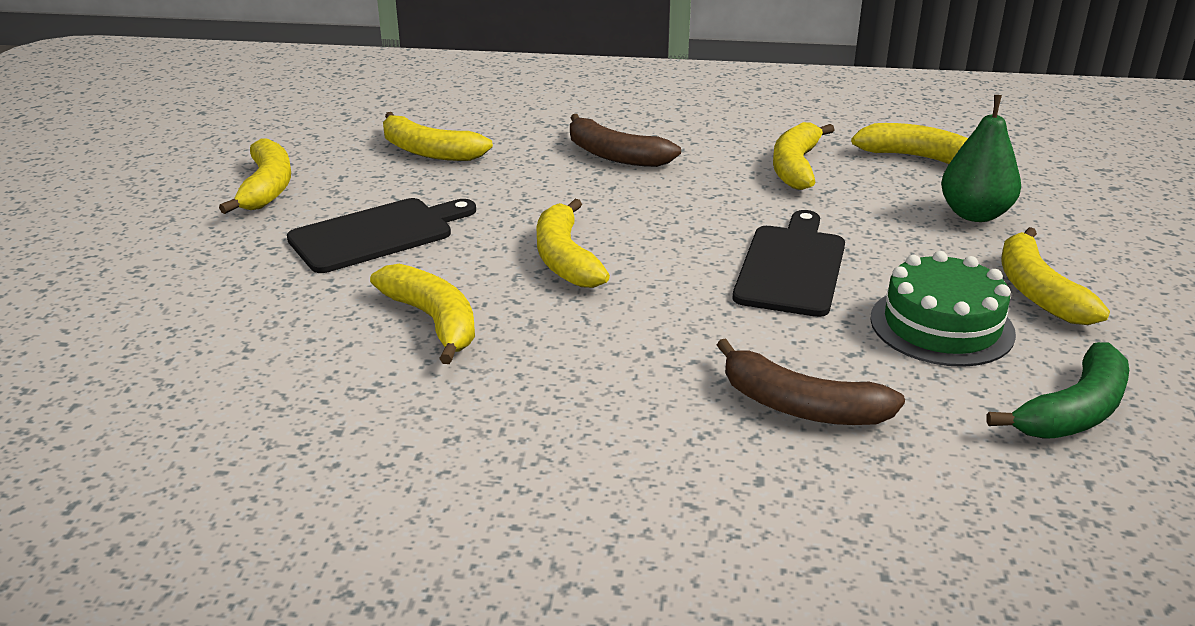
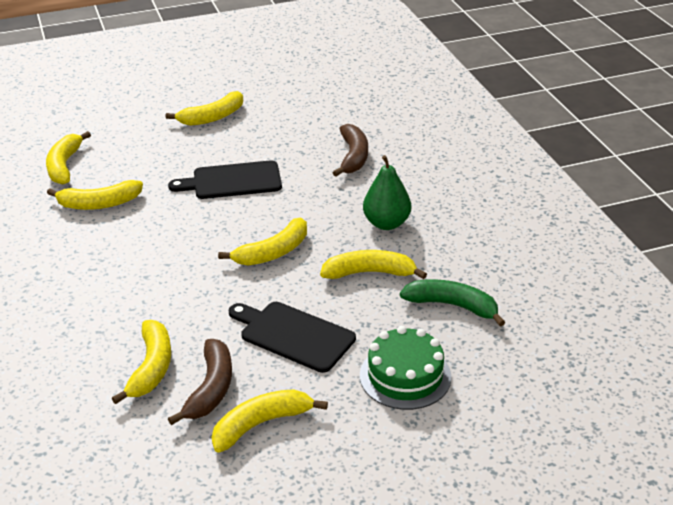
camera: 115 degrees left, 5 degrees up
yellow banana [370,264,475,364] -> yellow banana turned 60 degrees clockwise [320,250,427,279]
brown banana [570,114,681,167] -> brown banana moved to [168,339,232,425]
green cake [870,251,1016,367] -> green cake moved to [360,326,452,410]
green pear [941,95,1021,222] -> green pear moved to [363,155,411,230]
green banana [986,342,1129,438] -> green banana moved to [400,279,505,327]

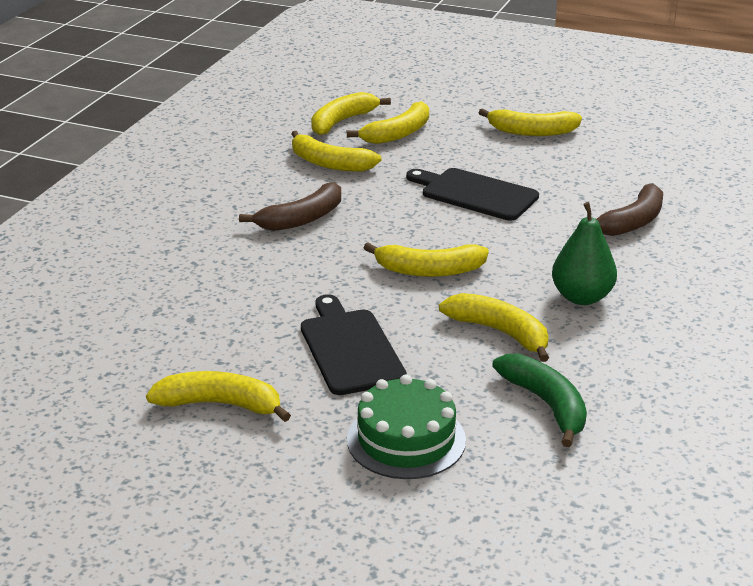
camera: 40 degrees right, 5 degrees down
yellow banana [112,320,171,404] -> yellow banana moved to [347,101,429,144]
brown banana [168,339,232,425] -> brown banana moved to [239,182,341,231]

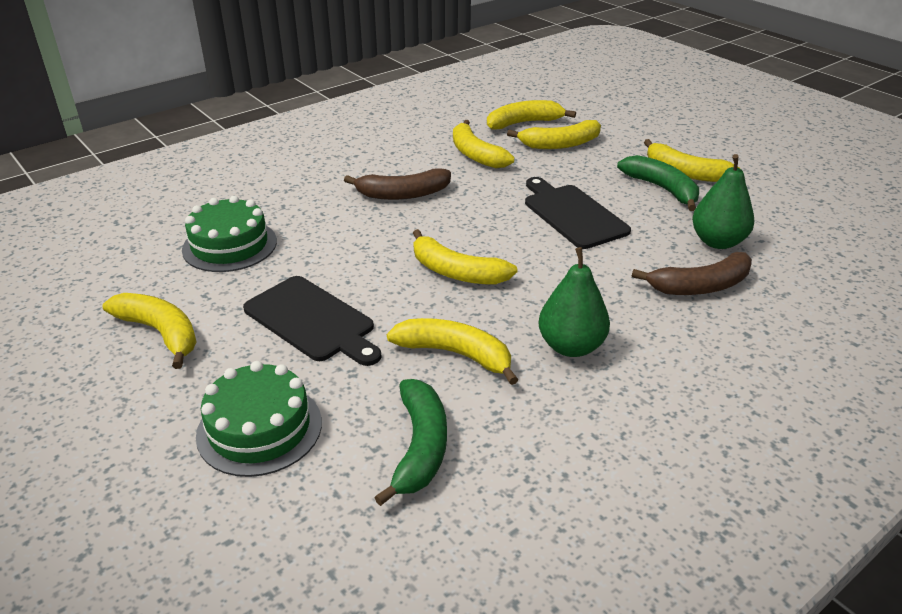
camera: 30 degrees right, 5 degrees up
black cutting board [301,294,407,395] -> black cutting board turned 120 degrees clockwise [243,276,382,366]
yellow banana [439,293,549,362] -> yellow banana turned 45 degrees counterclockwise [387,318,518,385]
none -> green cake [182,196,277,272]
none -> green banana [617,155,699,211]
none -> green pear [692,154,754,249]

